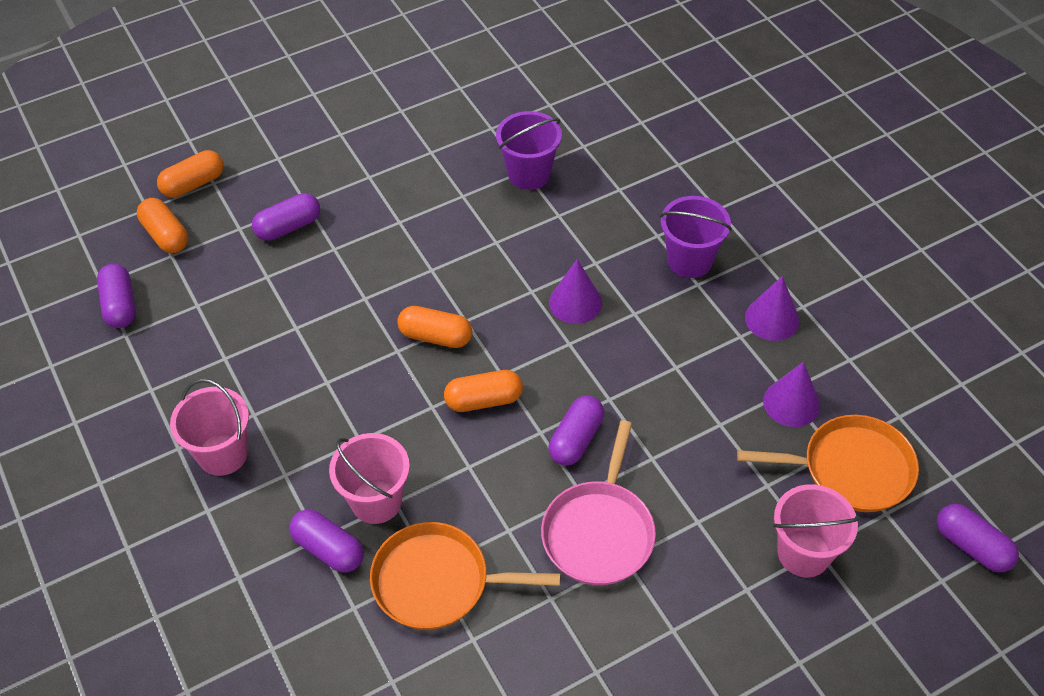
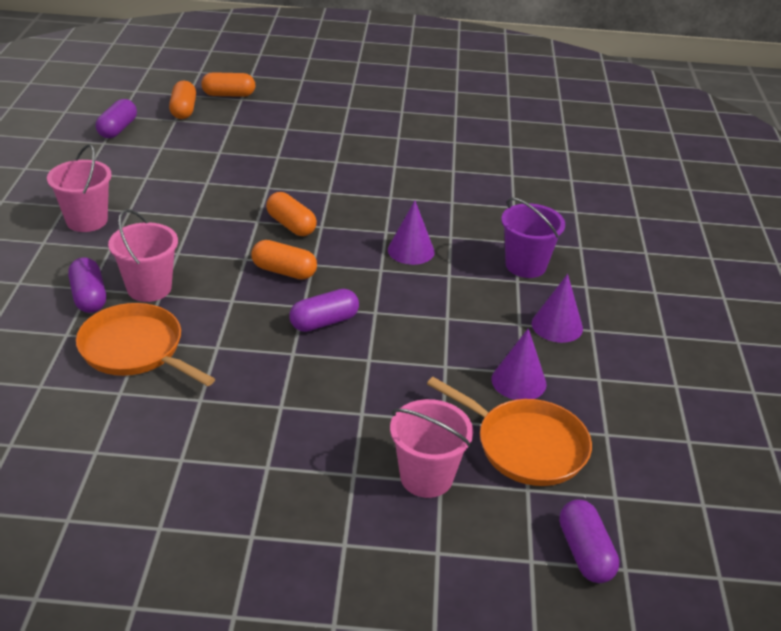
camera: 30 degrees right, 15 degrees down
purple capsule [252,193,320,241] -> none
purple bucket [496,111,562,190] -> none
pink pan [541,420,656,585] -> none

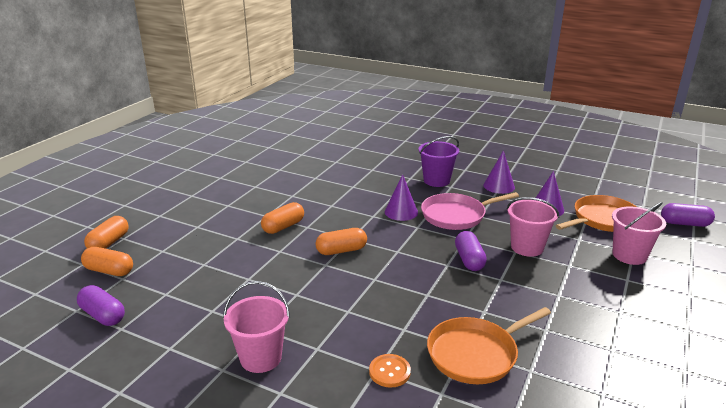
camera: 65 degrees left, 10 degrees down
purple capsule [68,257,106,313] -> orange button [369,354,411,388]
pink bucket [108,209,178,302] -> pink bucket moved to [507,197,559,257]
orange capsule [251,240,317,280] -> orange capsule moved to [261,202,304,234]
none -> pink pan [421,192,519,230]

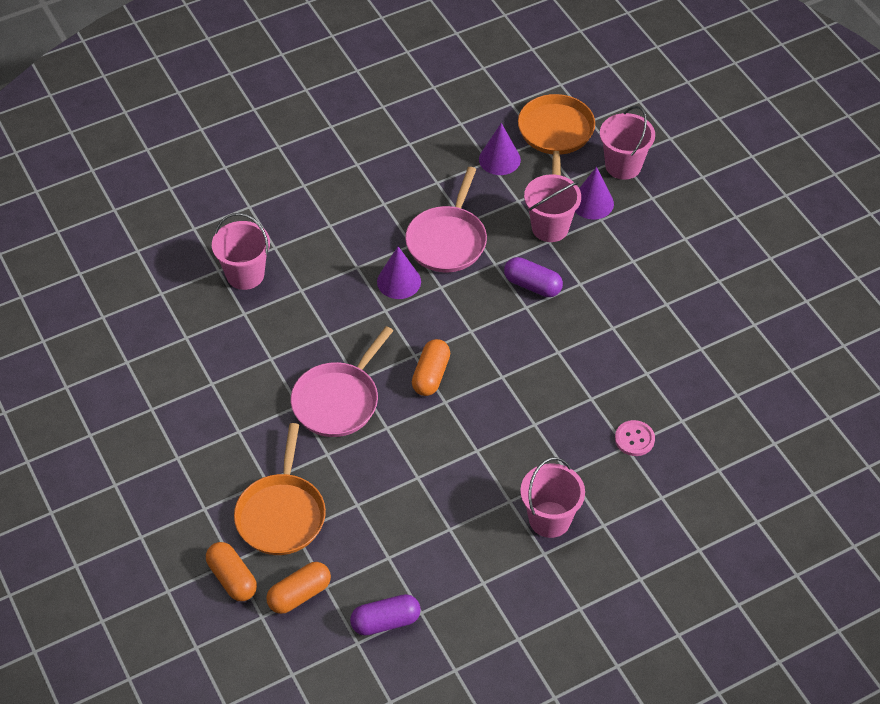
camera: 55 degrees left, 25 degrees up
orange capsule [261,202,304,234] -> pink pan [291,326,393,437]
orange button [369,354,411,388] -> pink button [615,420,655,456]
purple bucket [419,136,459,187] -> none
orange pan [427,307,551,384] -> orange pan moved to [234,423,326,555]
purple cone [483,150,515,194] -> purple cone moved to [575,167,614,219]
purple capsule [661,203,715,227] -> none
none -> pink bucket [212,213,270,290]

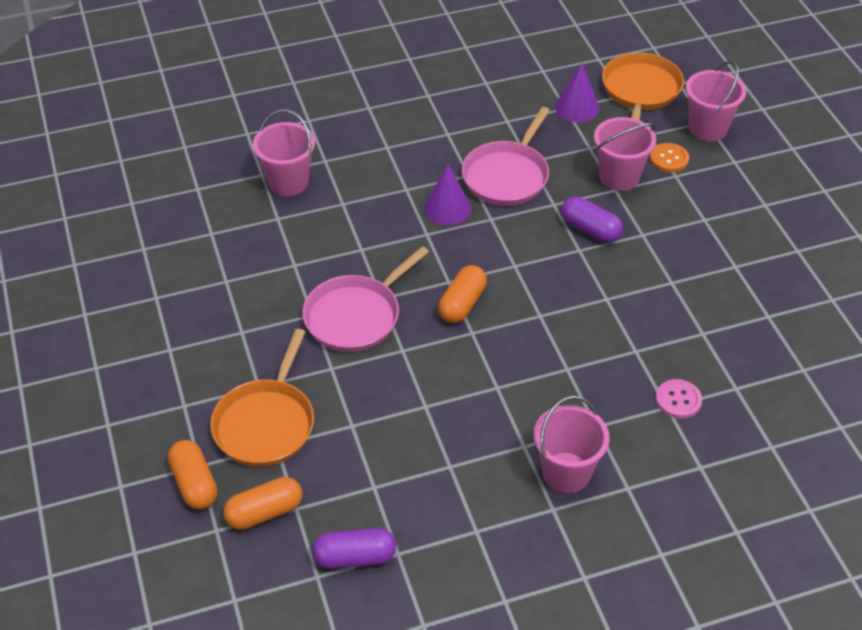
camera: 10 degrees right, 5 degrees down
purple cone [575,167,614,219] -> orange button [650,143,689,172]

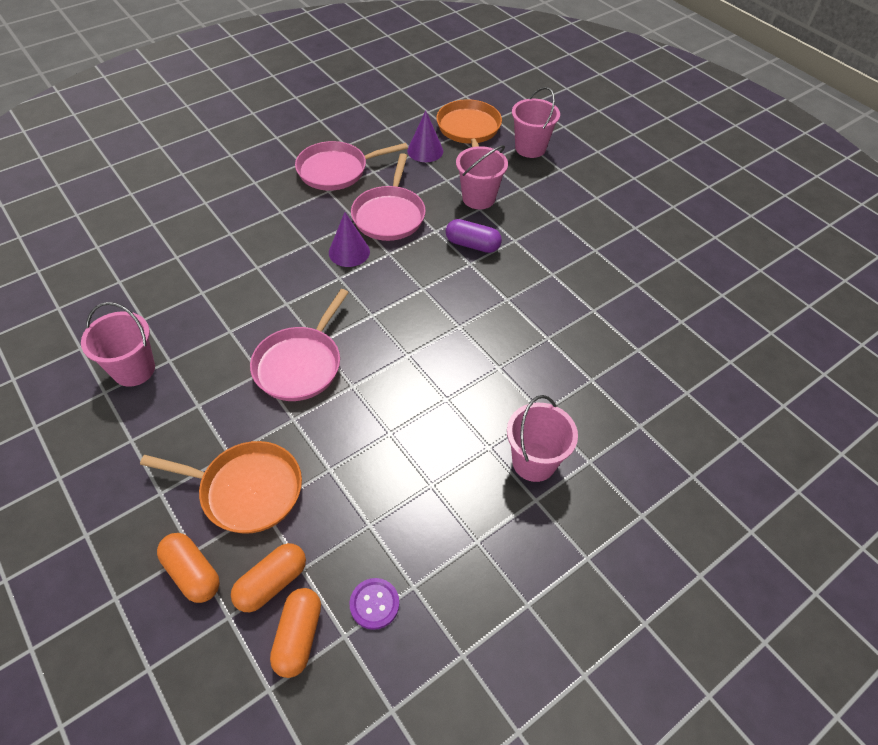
camera: 20 degrees left, 5 degrees up
orange pan [210,329,314,466] -> orange pan turned 75 degrees counterclockwise [140,441,302,534]
pink bucket [253,109,315,196] -> pink bucket moved to [81,302,155,387]
purple capsule [312,528,396,569] -> purple button [350,578,399,630]
orange capsule [438,265,487,323] -> orange capsule moved to [270,588,321,678]
orange button [650,143,689,172] -> none
pink button [656,379,702,419] -> none
none -> pink pan [295,141,408,191]

